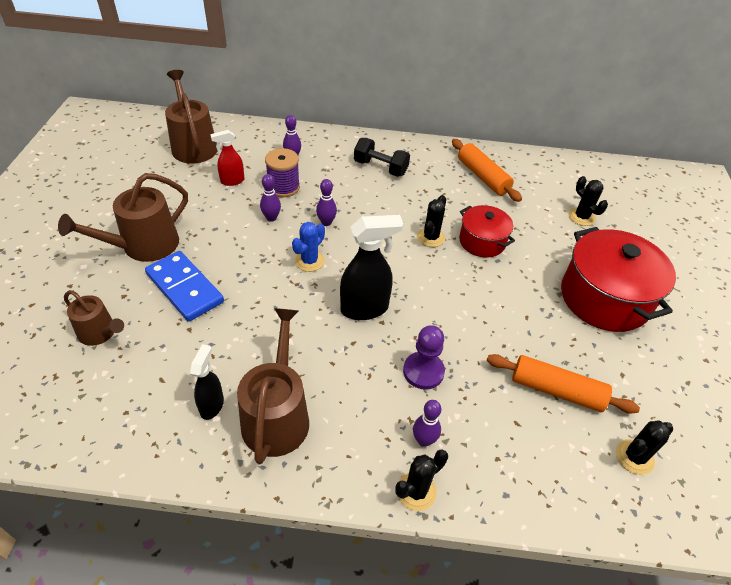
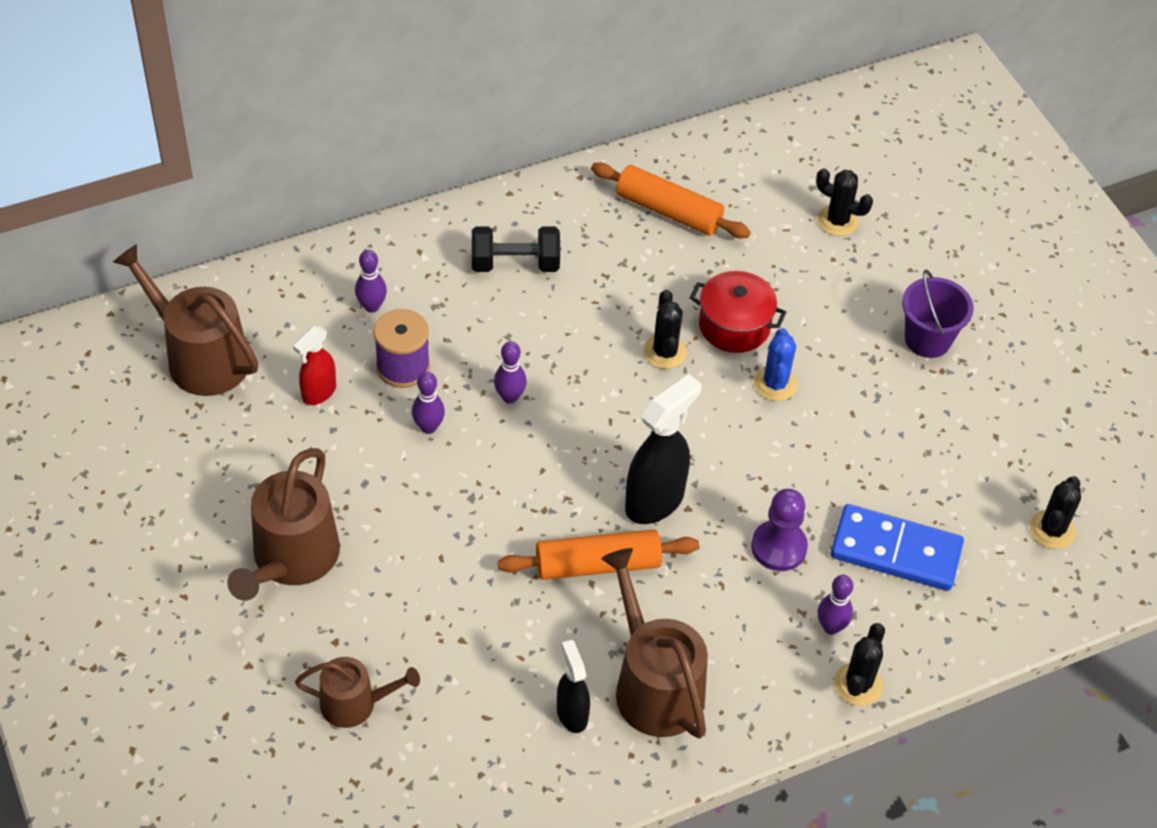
camera: 30 degrees left, 5 degrees up
blue domino [145,251,224,322] -> blue domino moved to [831,504,964,591]
blue cactus [292,222,325,272] -> blue cactus moved to [753,328,798,401]
orange rolling pin [487,354,640,413] -> orange rolling pin moved to [498,530,699,580]
red pot [561,227,676,332] -> purple bucket [902,270,974,358]

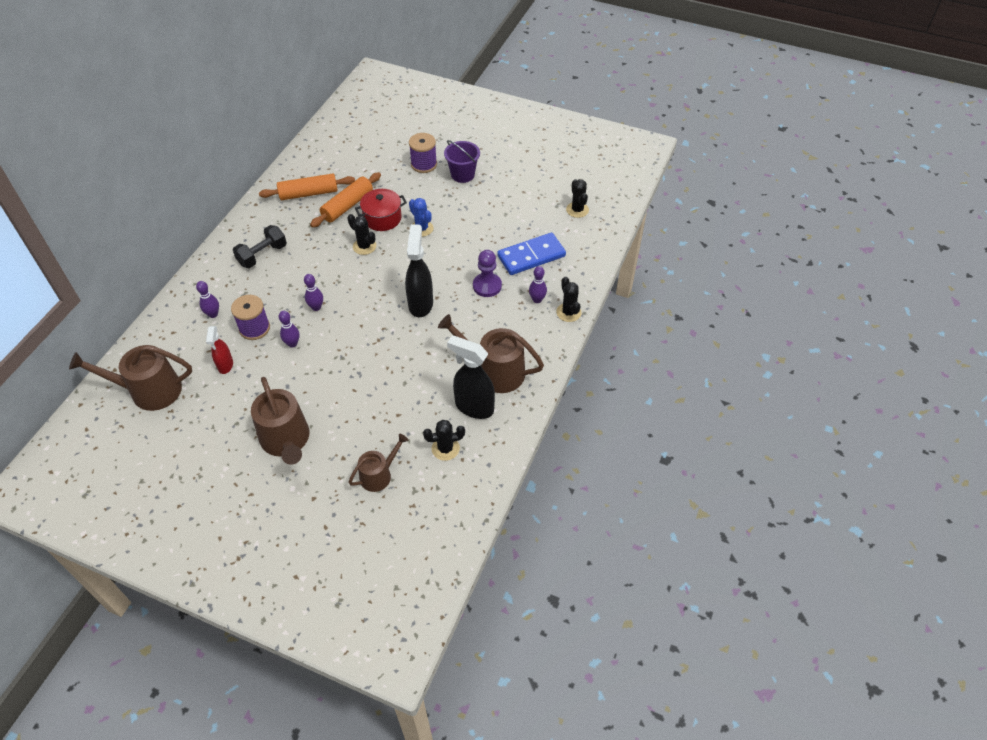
camera: 40 degrees left, 0 degrees up
orange rolling pin [498,530,699,580] -> orange rolling pin moved to [310,172,381,228]
black spray bottle [557,640,590,733] -> black spray bottle [447,335,495,419], size x1.70
black cactus [816,168,873,236] -> black cactus moved to [423,420,465,461]
none -> purple spool [409,133,437,173]

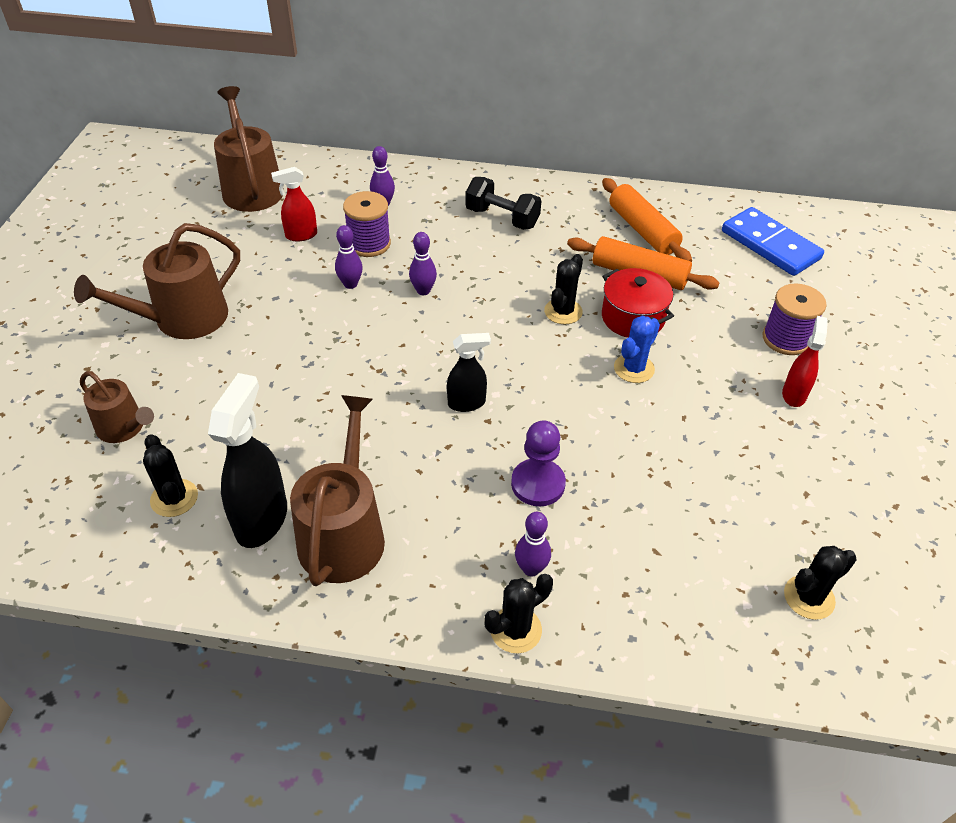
camera: 75 degrees right, 5 degrees down
black spray bottle [405,224,433,318] -> black spray bottle [447,333,491,412], size x0.59
purple bucket [444,140,480,183] -> red spray bottle [782,316,828,407]
blue domino [497,233,566,275] -> blue domino moved to [722,207,824,276]

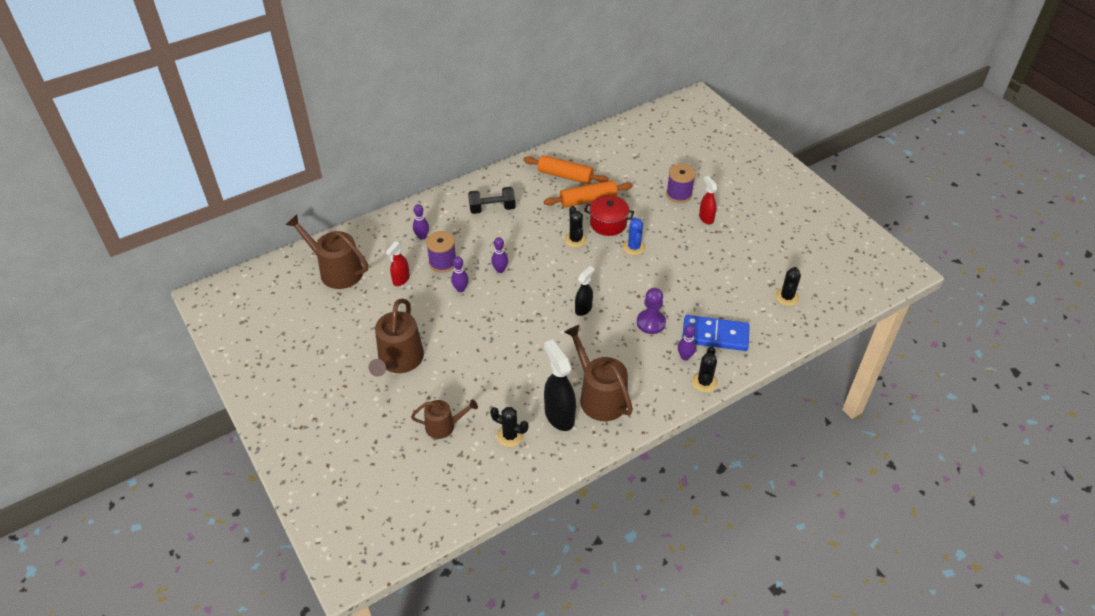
camera: 40 degrees left, 0 degrees up
blue domino [722,207,824,276] -> blue domino moved to [682,315,750,351]

